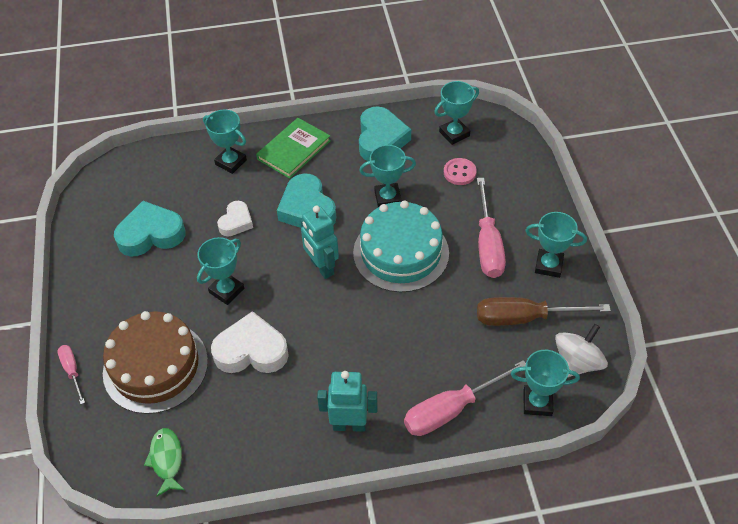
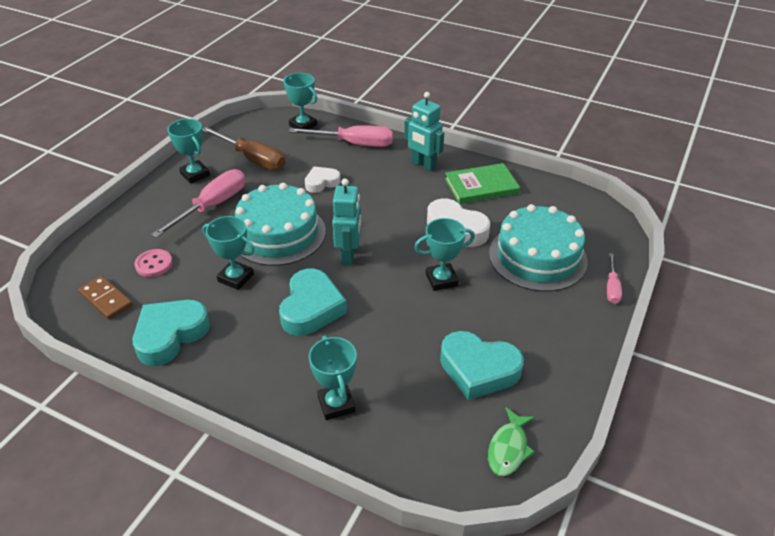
camera: 145 degrees left, 10 degrees down
brown cake [103,311,208,414] -> turquoise cake [489,204,588,292]
green fish [144,428,185,497] -> green fish moved to [488,407,535,476]
white heart [217,201,253,236] -> white heart moved to [305,166,341,193]
green book [256,118,331,179] -> green book moved to [445,163,520,204]
turquoise trophy [434,81,479,145] -> brown domino [78,276,133,320]
white spinning top [555,324,608,377] -> none

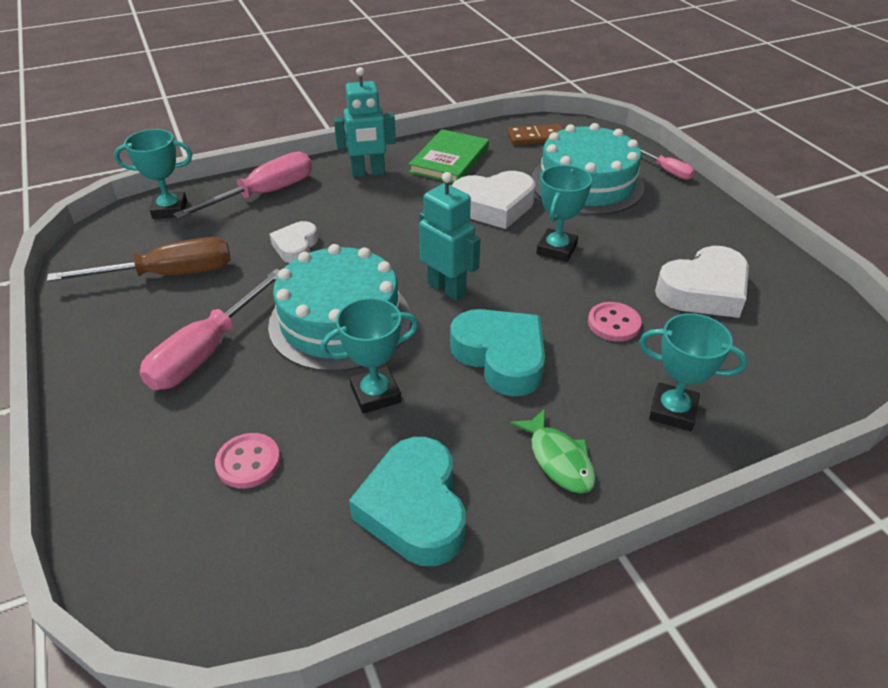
camera: 50 degrees left, 0 degrees up
brown domino [78,276,133,320] -> brown domino moved to [507,124,563,146]
pink screwdriver [151,169,245,238] -> pink screwdriver turned 135 degrees counterclockwise [140,269,280,390]
turquoise trophy [167,119,210,184] -> none
turquoise heart [440,331,524,400] -> white heart [655,246,749,318]
green fish [488,407,535,476] -> green fish moved to [510,408,596,493]
none -> pink button [588,302,641,341]

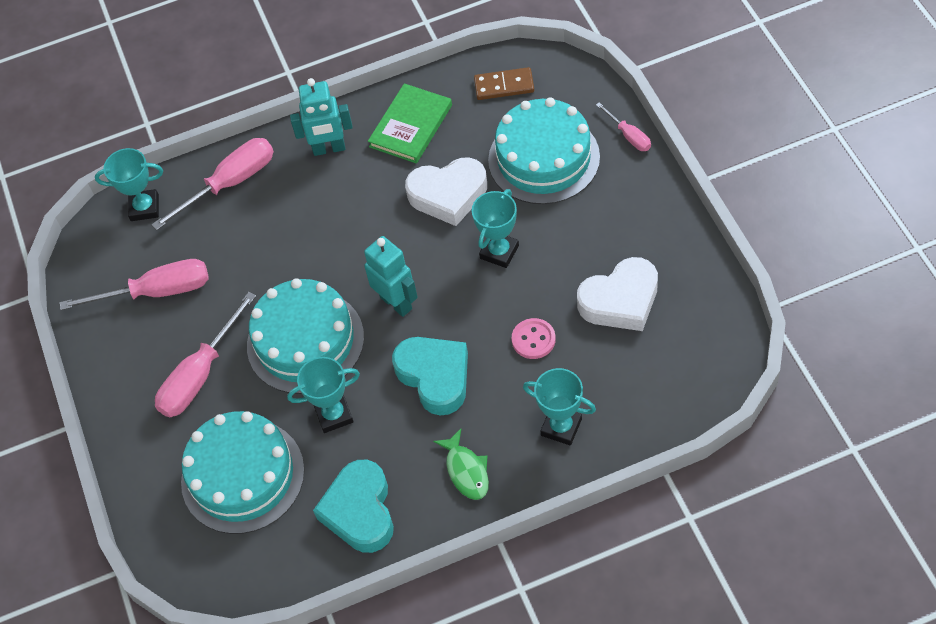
camera: 10 degrees right, 15 degrees up
brown screwdriver [47,237,231,282] -> pink screwdriver [60,259,208,310]
pink button [215,433,280,489] -> turquoise cake [181,411,305,534]
white heart [270,221,318,263] -> none

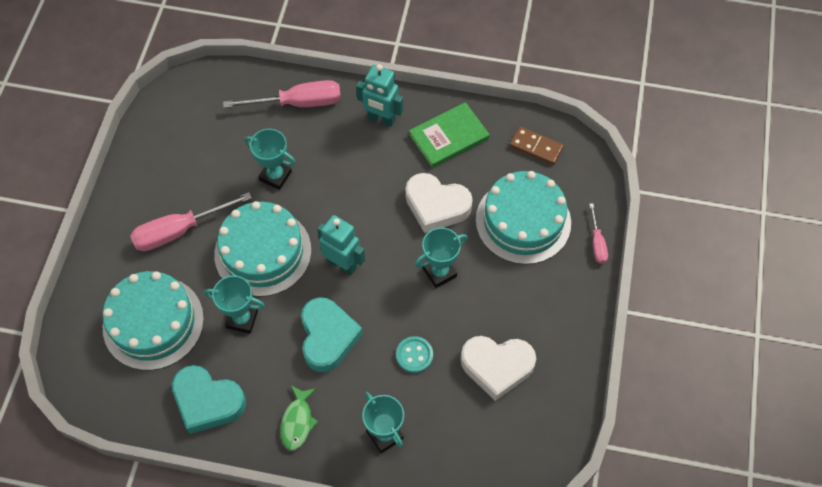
camera: 25 degrees right, 5 degrees up
pink screwdriver [60,259,208,310] -> none
turquoise trophy [95,148,163,221] -> turquoise trophy moved to [245,129,296,190]
turquoise heart [313,460,394,553] -> turquoise heart turned 90 degrees counterclockwise [172,365,246,434]
turquoise robot [364,236,418,317] -> turquoise robot turned 45 degrees counterclockwise [317,215,365,275]
pink button [512,318,556,359] -> turquoise button [396,336,433,373]

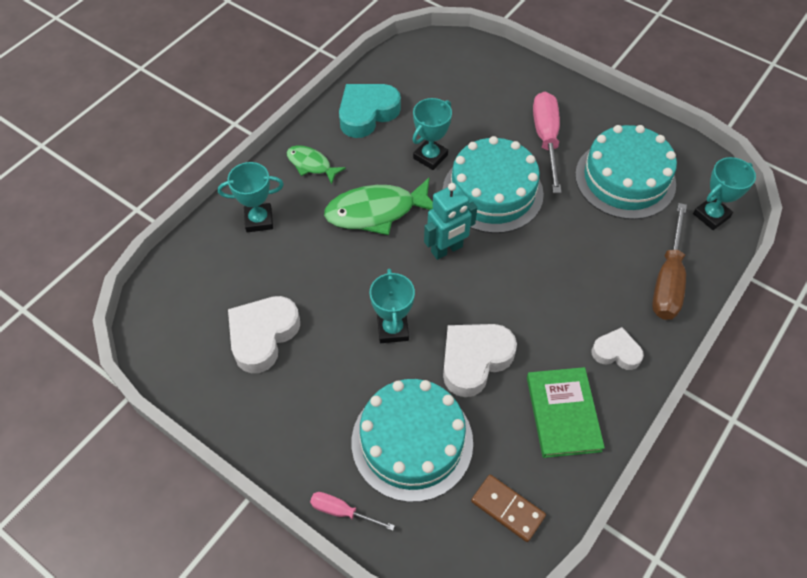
camera: 115 degrees right, 5 degrees down
turquoise cake [103,271,204,370] -> turquoise cake moved to [575,125,677,220]
pink screwdriver [223,80,341,108] -> brown screwdriver [652,203,687,320]
turquoise trophy [245,129,296,190] -> turquoise trophy moved to [693,157,756,230]
turquoise heart [301,297,363,372] -> green fish [324,177,433,235]
turquoise robot [356,64,403,127] -> white heart [592,327,644,370]
turquoise button [396,336,433,373] -> none
brown domino [509,126,564,165] -> brown domino turned 75 degrees clockwise [471,475,546,542]

